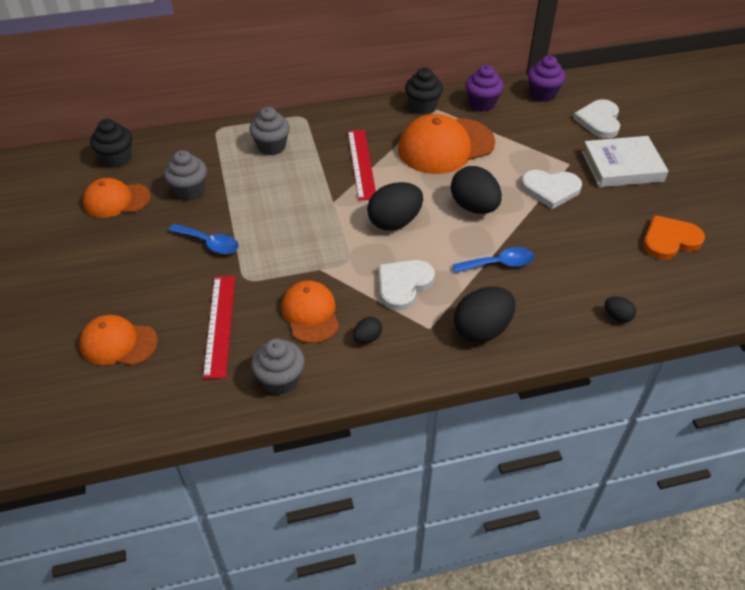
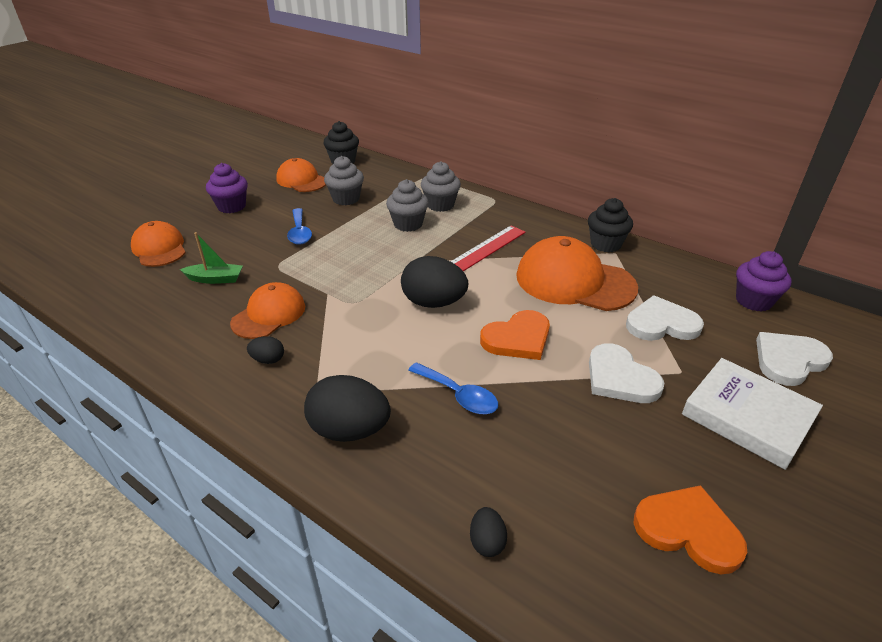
camera: 50 degrees right, 10 degrees down
red ruler [203,276,235,379] -> green boat [180,232,243,284]
grey cupcake [251,338,305,395] -> grey cupcake moved to [386,179,429,232]
white heart [378,260,435,311] -> white heart moved to [626,295,704,341]
black egg [451,166,502,214] -> orange heart [480,310,550,360]
purple cupcake [466,65,504,112] -> purple cupcake moved to [206,163,248,213]

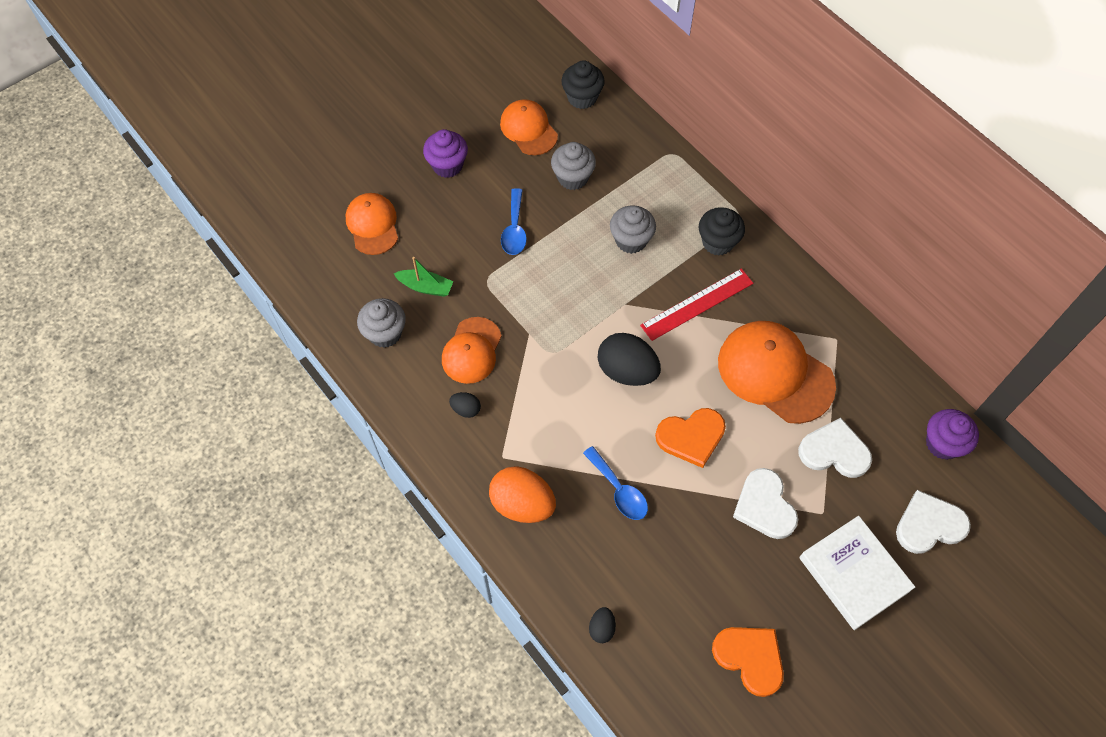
camera: 15 degrees right, 25 degrees up
orange cap [230,282,305,339] -> orange cap turned 150 degrees clockwise [442,317,502,384]
black egg [304,375,391,442] -> orange egg [489,466,556,523]
grey cupcake [421,161,461,212] -> grey cupcake moved to [357,298,406,348]
black cupcake [588,198,633,253] -> black cupcake moved to [699,207,745,256]

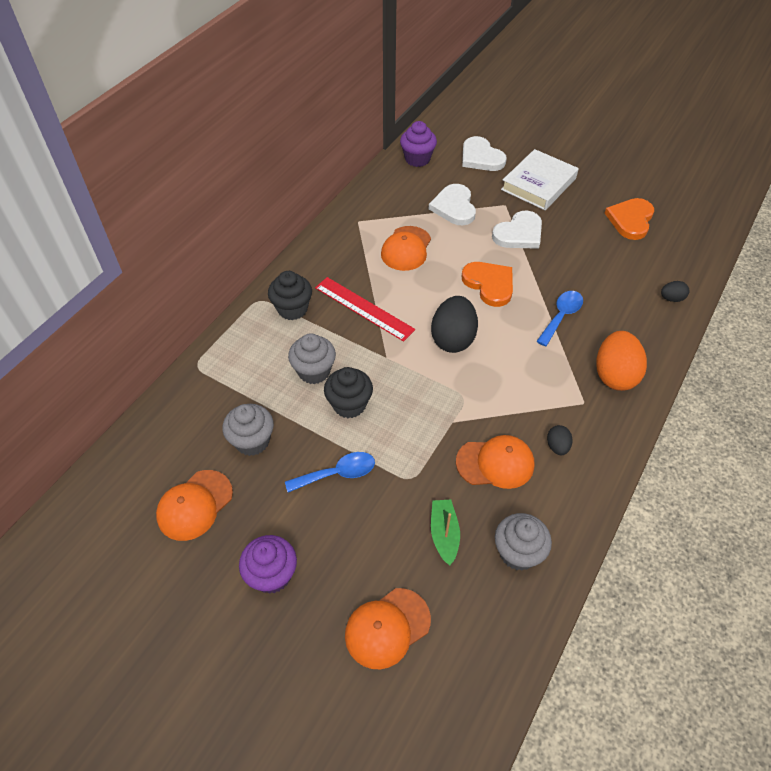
camera: 110 degrees left, 10 degrees down
black cupcake [561,60,605,109] -> black cupcake moved to [324,367,373,418]
orange cap [718,321,836,424] -> orange cap [381,226,431,271], size x0.61

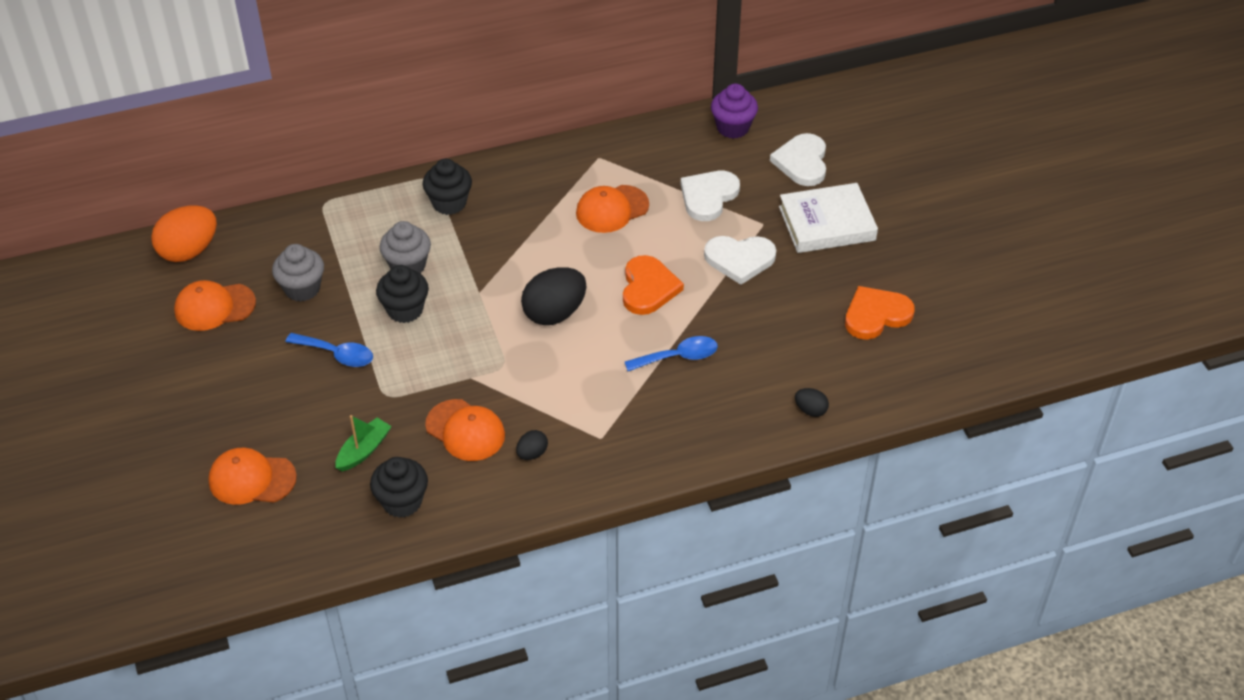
camera: 40 degrees right, 5 degrees down
purple cupcake [239,535,297,594] -> none
red ruler [315,277,415,342] -> none
grey cupcake [495,513,552,571] -> black cupcake [370,457,428,518]
orange egg [596,331,647,391] -> orange egg moved to [151,205,217,262]

